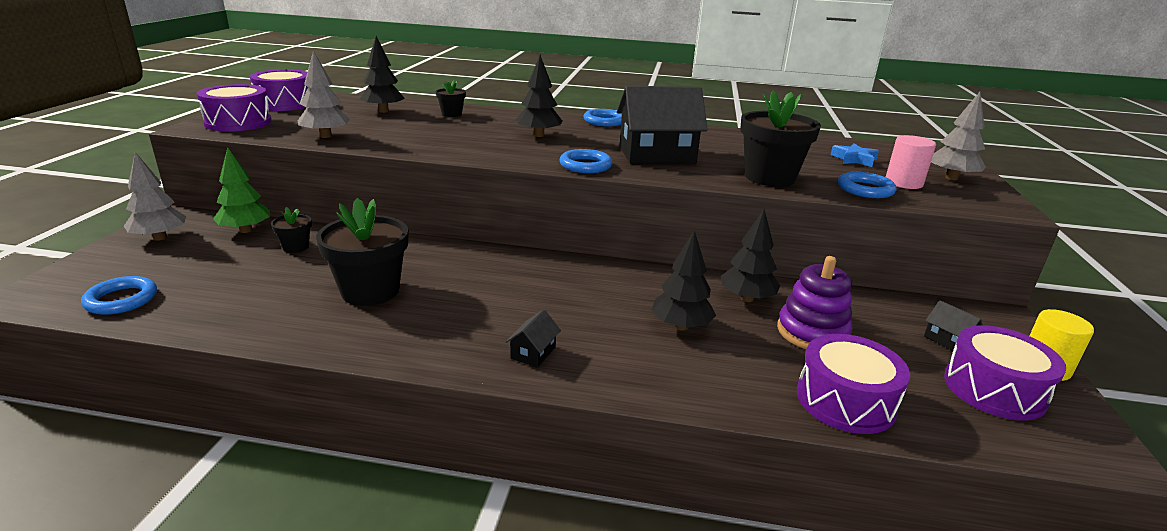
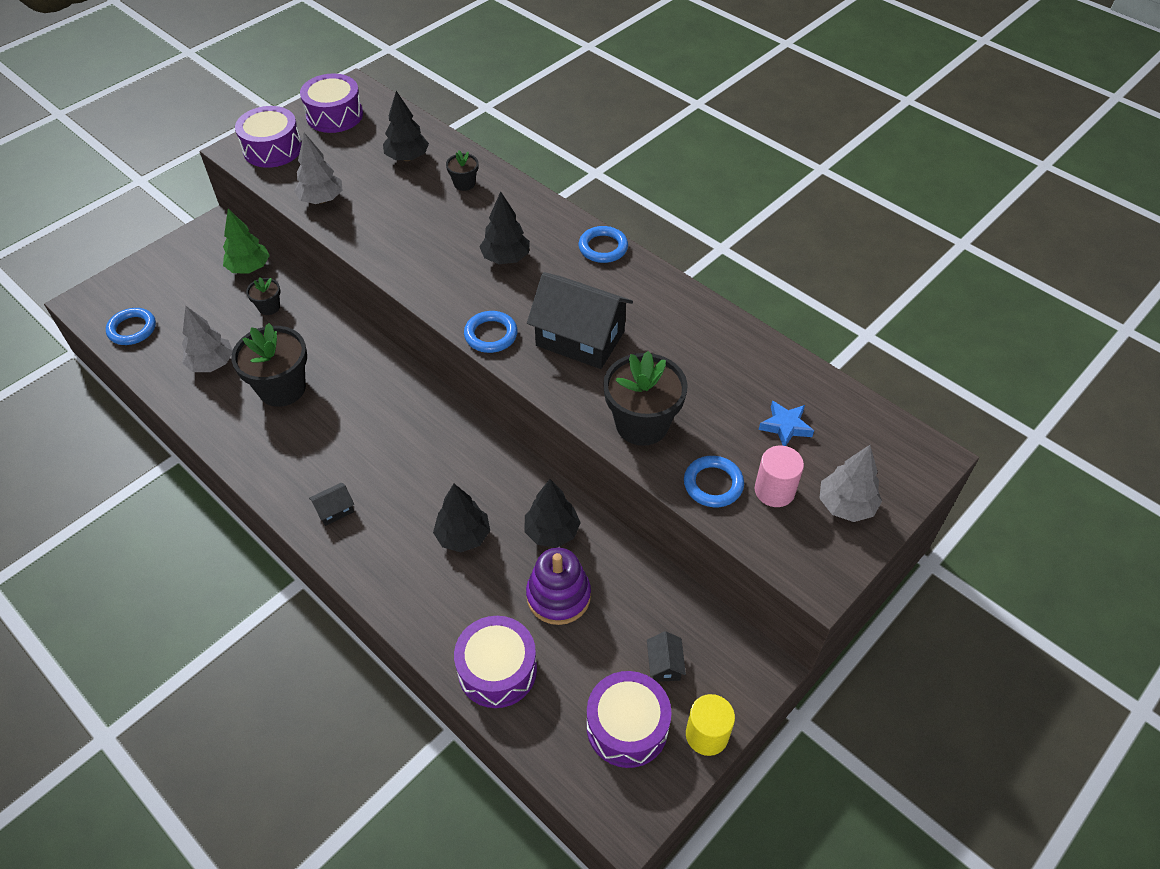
camera: 35 degrees right, 25 degrees up
grey tree [124,152,186,241] -> grey tree moved to [182,306,233,372]

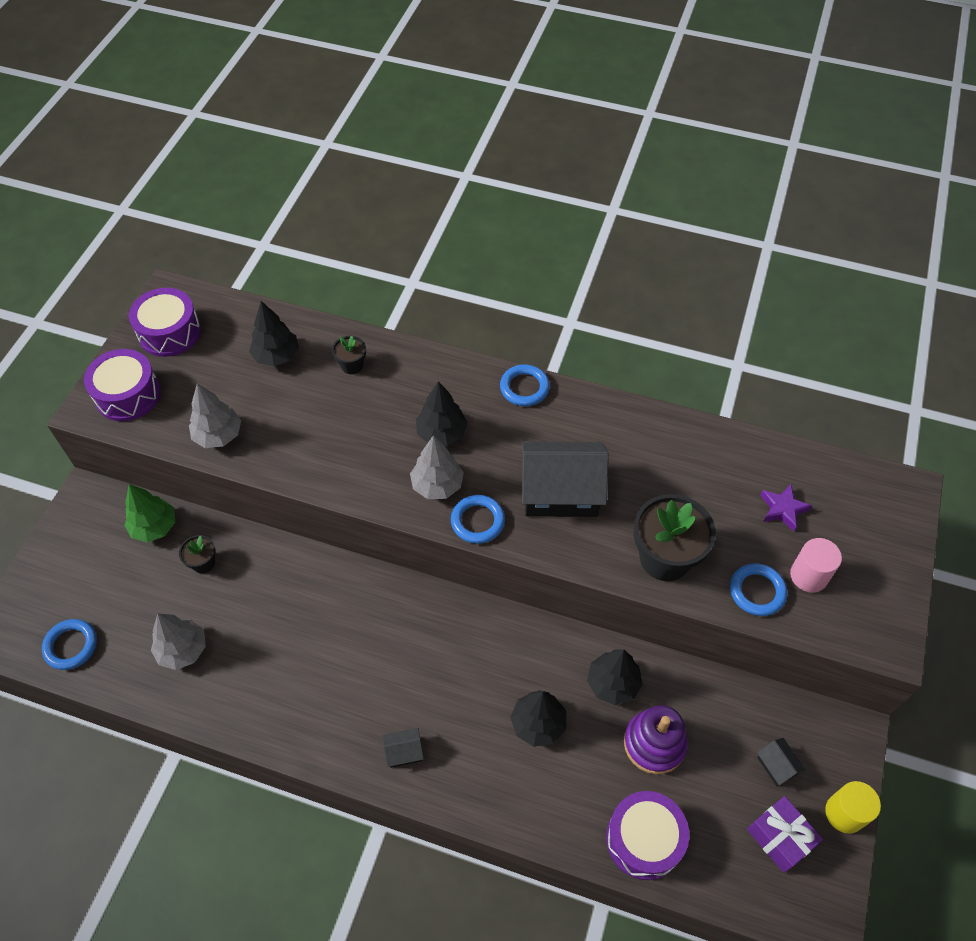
camera: 25 degrees left, 5 degrees up
black flower pot [231,323,307,407] -> none
black house [309,483,354,526] -> black house turned 45 degrees clockwise [383,728,424,768]
purple drum [587,671,672,768] -> purple gift [747,796,823,873]
blue star [759,400,814,446] -> purple star [760,484,812,532]
grey tree [819,445,882,522] -> grey tree moved to [410,435,464,499]

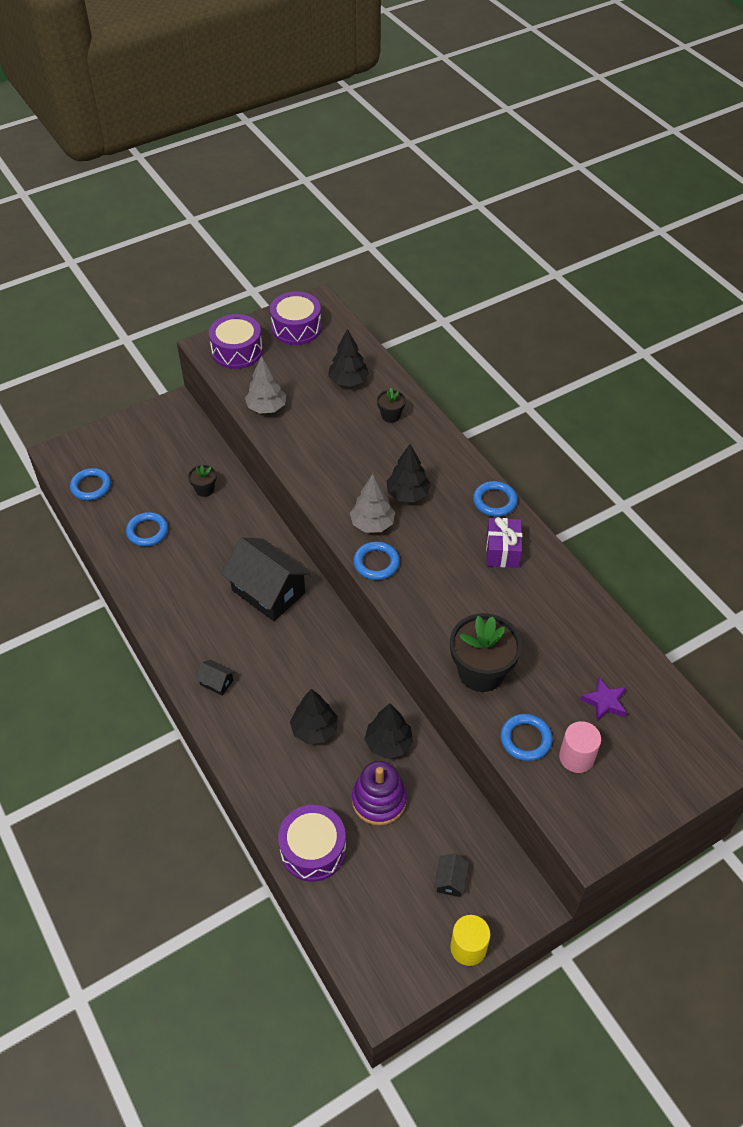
camera: 40 degrees right, 5 degrees down
green tree [124,484,175,543] -> none
grey tree [151,613,206,670] -> blue ring [126,512,168,546]
black house [521,441,609,517] -> black house moved to [222,538,311,621]
purple gift [747,796,823,873] -> purple gift moved to [486,517,522,568]

